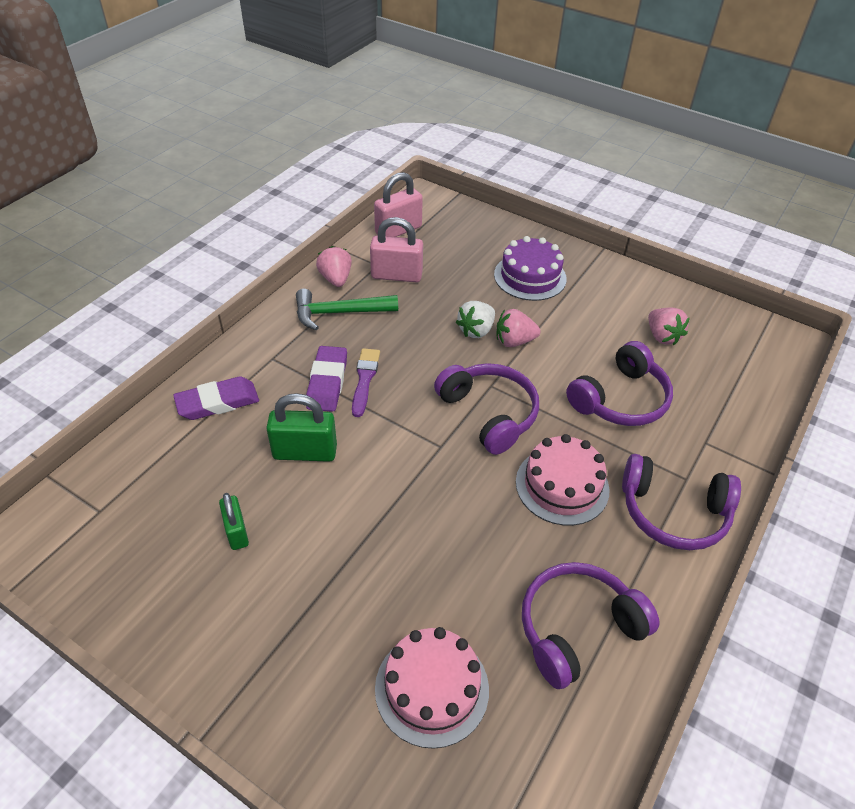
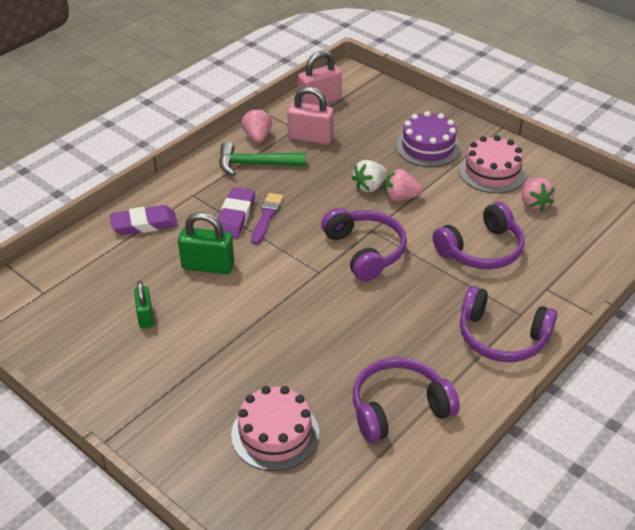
camera: 10 degrees right, 5 degrees down
pink cake [516,434,610,526] -> pink cake moved to [459,135,526,193]

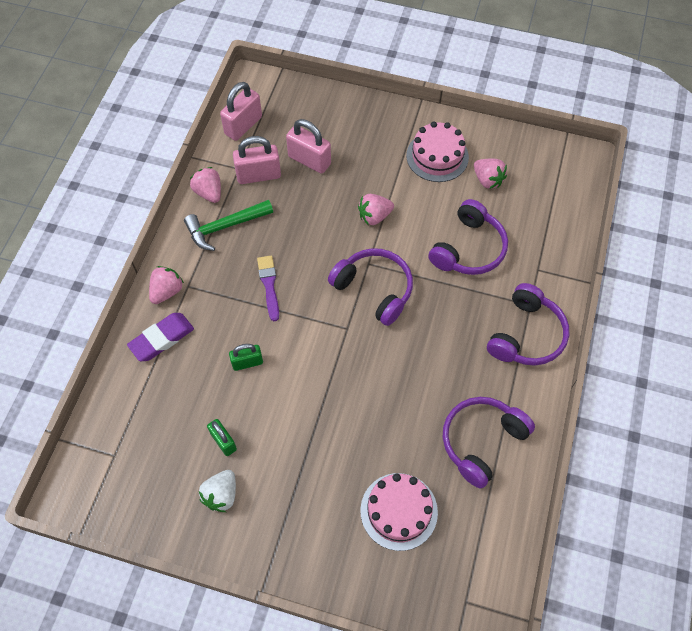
camera: 25 degrees left, 20 degrees up
green padlock [178,212,234,274] -> green padlock [229,344,263,371], size x0.62
purple eraser [218,187,255,239] -> none
white strawberry [352,160,387,192] -> white strawberry moved to [199,470,236,512]
purple cake [396,111,461,167] -> none
purple headphones [460,286,557,362] -> purple headphones turned 60 degrees counterclockwise [487,283,569,366]
none -> pink strawberry [149,266,184,304]
none -> pink padlock [286,119,331,174]

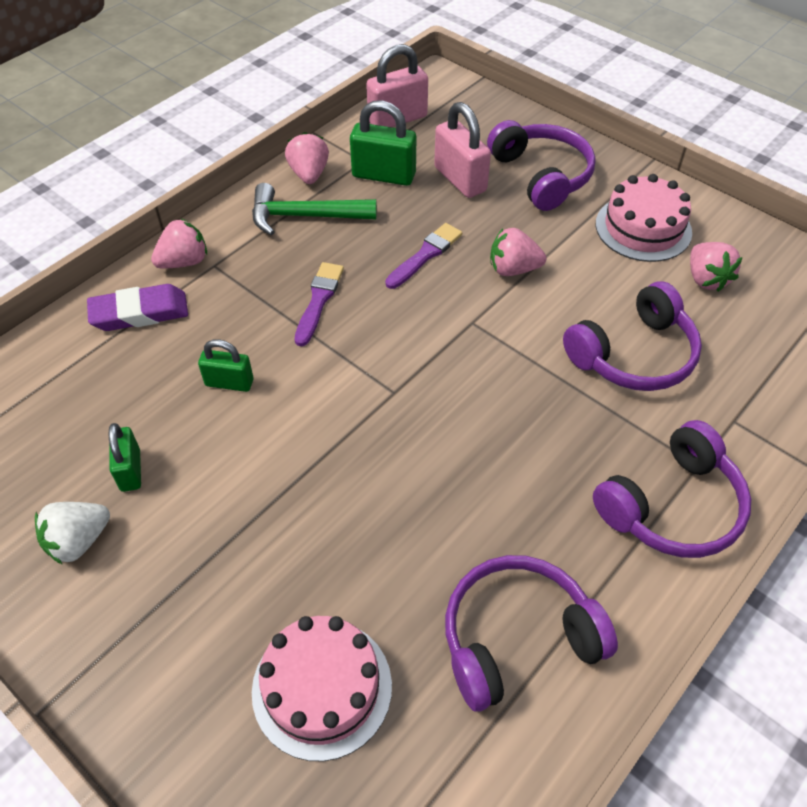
camera: 25 degrees right, 10 degrees down
pink padlock [233,136,281,184] -> green padlock [350,100,416,186]
purple headphones [328,248,413,326] -> purple headphones moved to [487,120,596,211]
none -> purple brush [385,223,462,289]

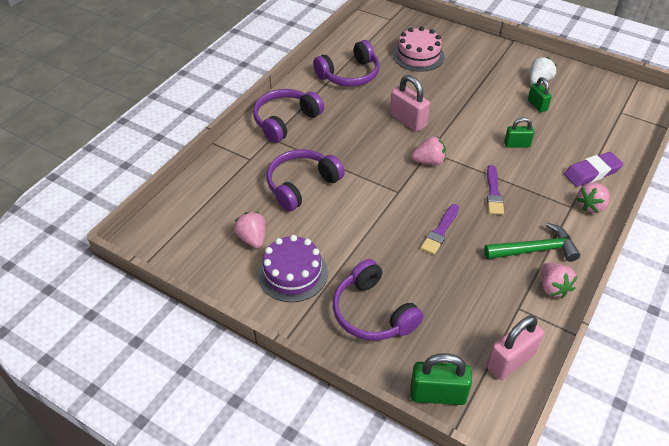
camera: 170 degrees right, 5 degrees down
green padlock [350,100,416,186] -> green padlock moved to [411,353,472,405]
pink padlock [434,102,491,198] -> pink padlock moved to [390,75,430,132]
pink strawberry [490,228,546,276] -> pink strawberry moved to [411,136,446,165]
pink cake [596,174,692,262] -> purple cake [258,235,328,302]

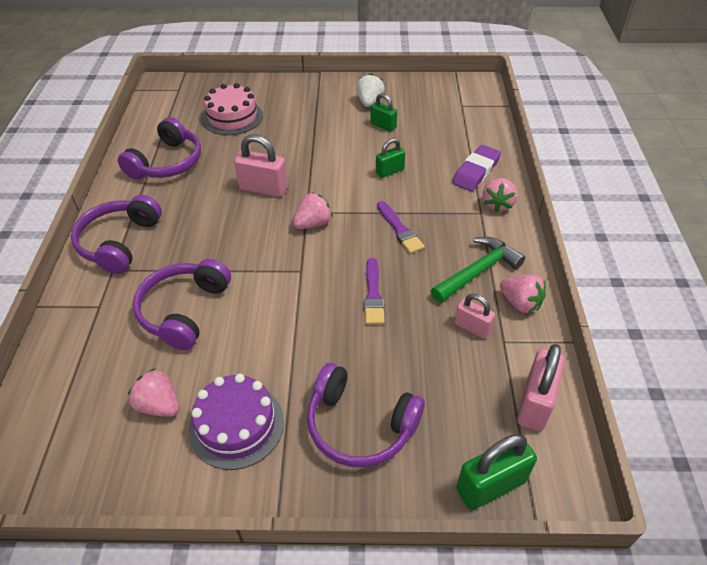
camera: 30 degrees left, 0 degrees up
none -> pink padlock [454,294,495,339]

